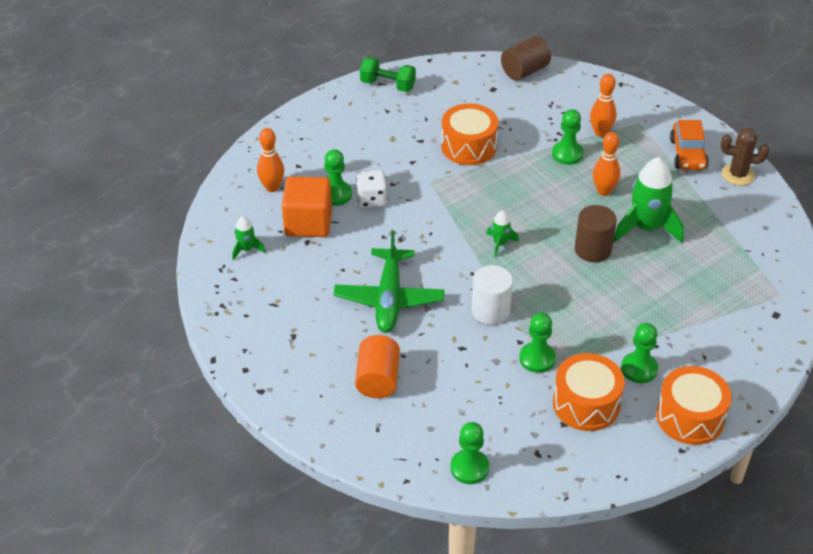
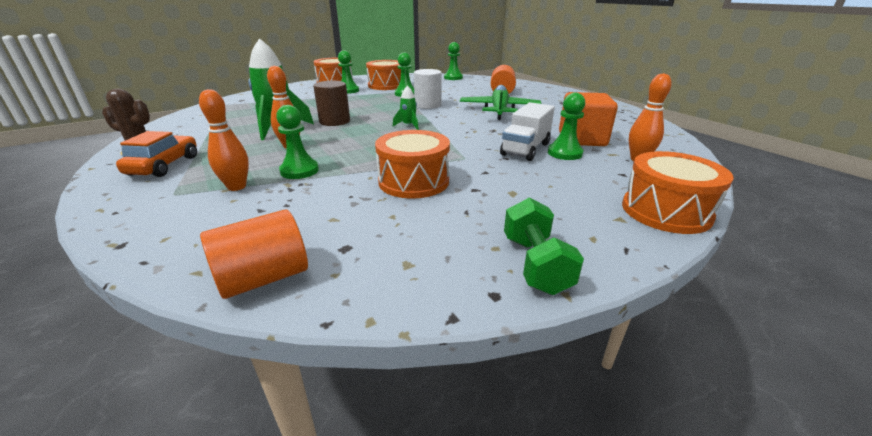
camera: 175 degrees left, 15 degrees down
green rocket [232,216,266,260] -> none
white dice [356,170,387,208] -> white truck [500,102,555,161]
green dumbbell [360,57,416,92] -> green dumbbell turned 60 degrees clockwise [504,198,584,295]
brown cylinder [501,36,551,81] -> orange cylinder [200,210,308,299]
none -> orange drum [622,151,733,234]

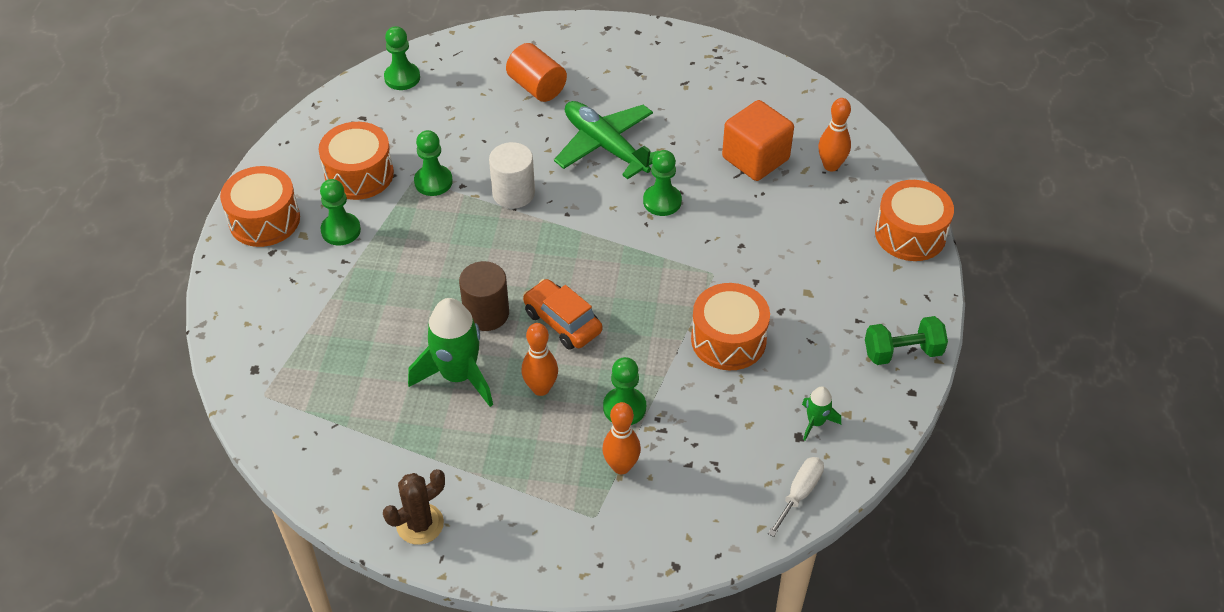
camera: 50 degrees left, 20 degrees up
orange car [116,131,197,177] -> orange car moved to [523,279,602,350]
orange cylinder [200,210,308,299] -> white screwdriver [768,457,824,537]
green rocket [393,85,419,130] -> green rocket moved to [802,386,841,441]
white truck [500,102,555,161] -> none
green dumbbell [504,198,584,295] -> green dumbbell turned 45 degrees counterclockwise [865,316,948,365]
green pawn [548,93,585,160] -> green pawn moved to [643,150,682,216]

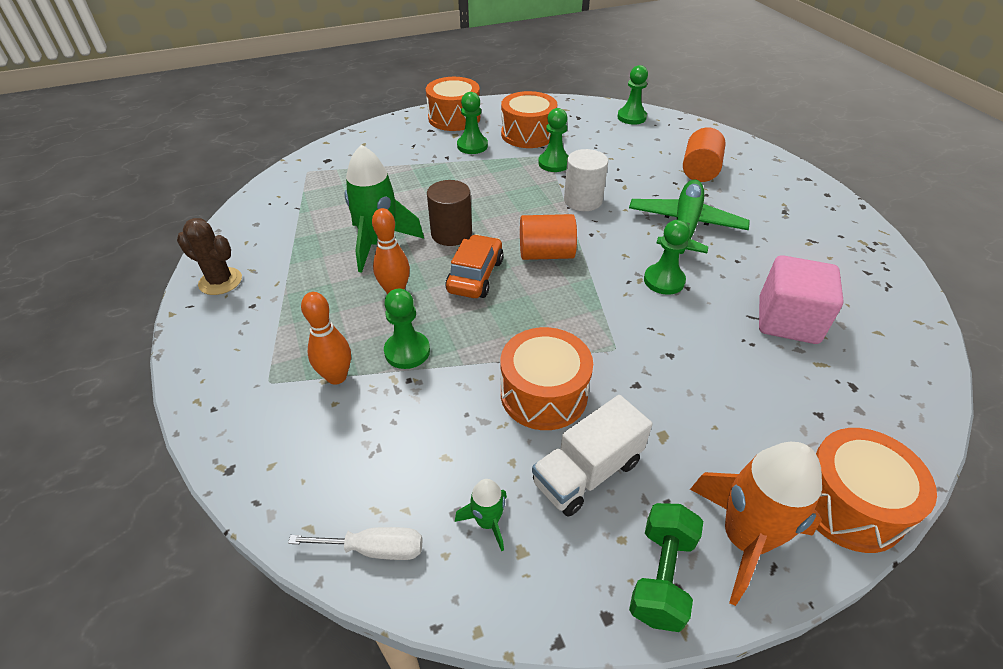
camera: 60 degrees right, 5 degrees down
orange cube [722,100,794,181] -> pink cube [759,255,844,344]
orange bowling pin [818,98,851,172] -> none
green dumbbell [865,316,948,365] -> green dumbbell turned 60 degrees clockwise [629,503,703,632]
none -> orange cylinder [520,214,577,260]
none -> white truck [532,395,652,517]
none -> orange rocket [690,442,822,606]

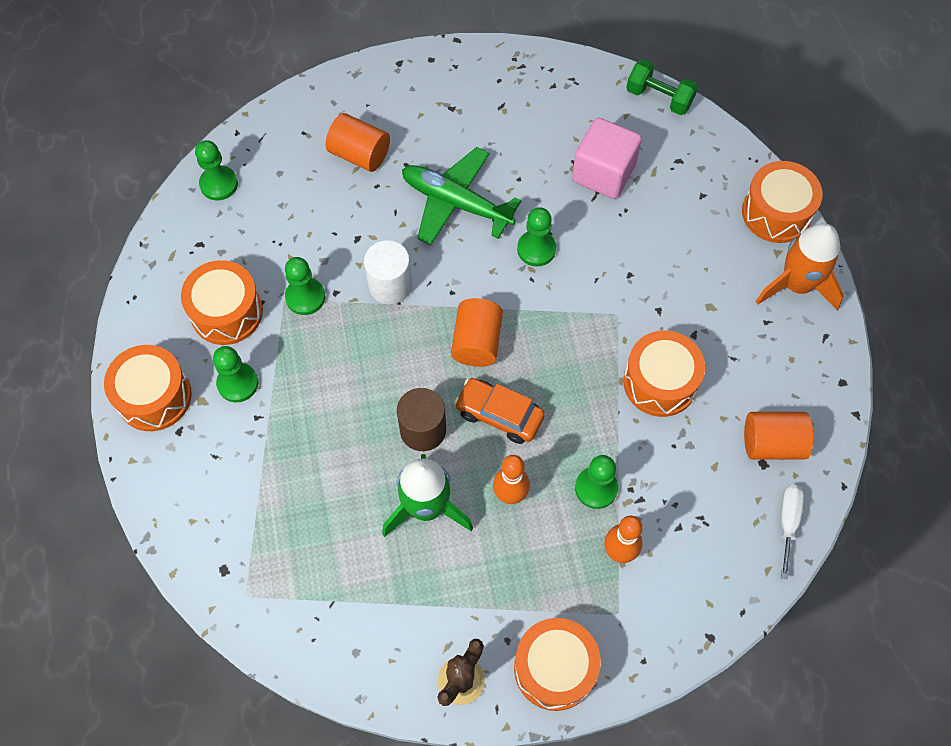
camera: 80 degrees left, 20 degrees up
green rocket [455,479,507,552] -> orange cylinder [744,412,813,459]
white truck [532,395,652,517] -> none
green dumbbell [629,503,703,632] -> green dumbbell moved to [626,59,698,115]
none -> orange drum [514,618,601,711]

